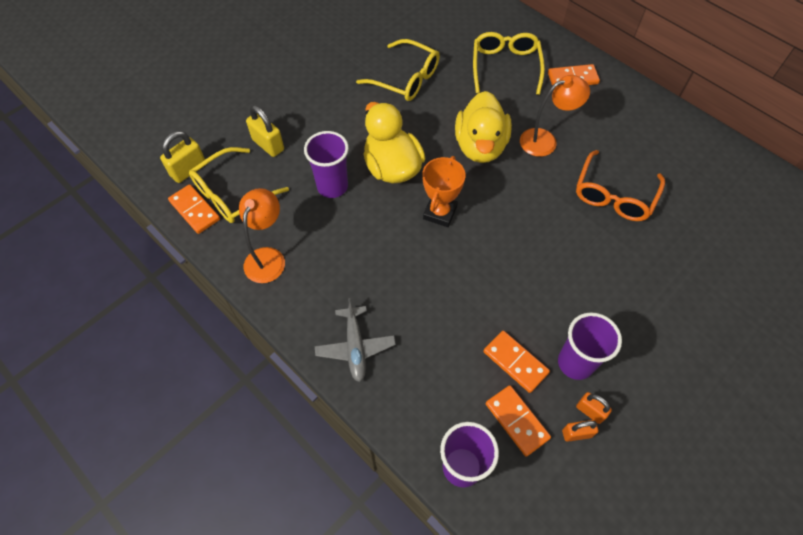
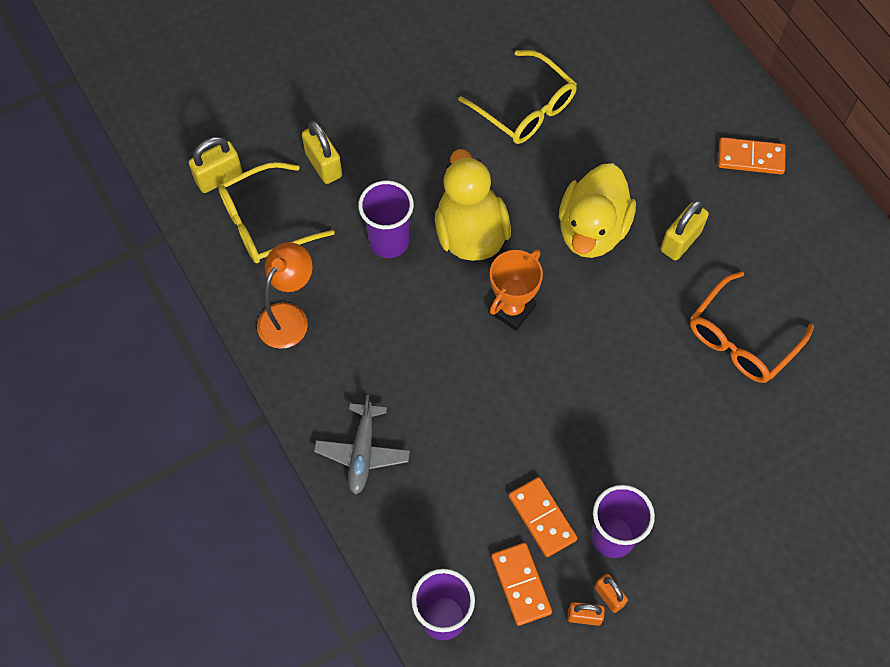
camera: 15 degrees right, 5 degrees up
orange domino [168,184,220,234] -> none
yellow glasses [473,32,545,95] -> none
orange lamp [520,75,590,157] -> yellow padlock [661,200,709,260]

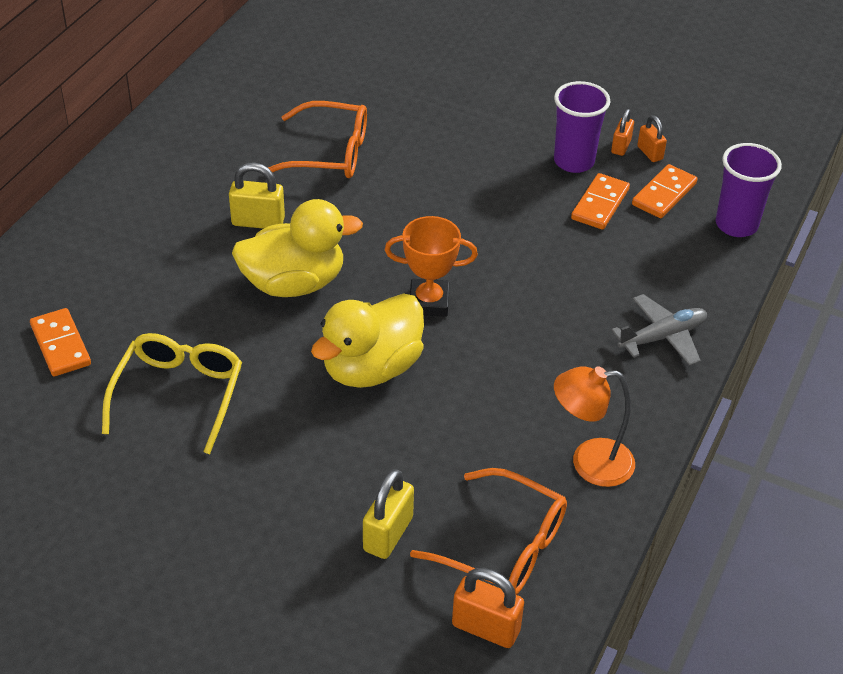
camera: 125 degrees left, 20 degrees down
yellow padlock [189,137,243,193] -> orange padlock [452,568,524,648]
yellow glasses [218,162,335,263] -> orange glasses [410,468,567,595]
purple cup [358,180,414,258] -> none
orange domino [718,137,786,175] -> orange domino moved to [30,308,91,376]

